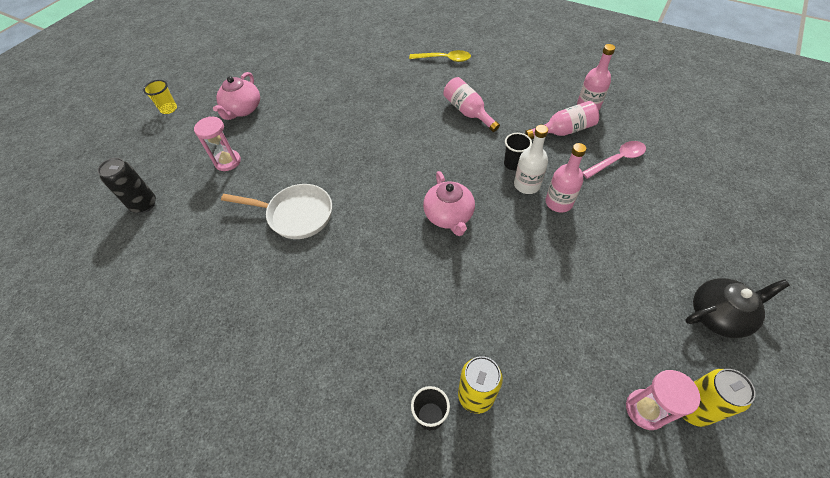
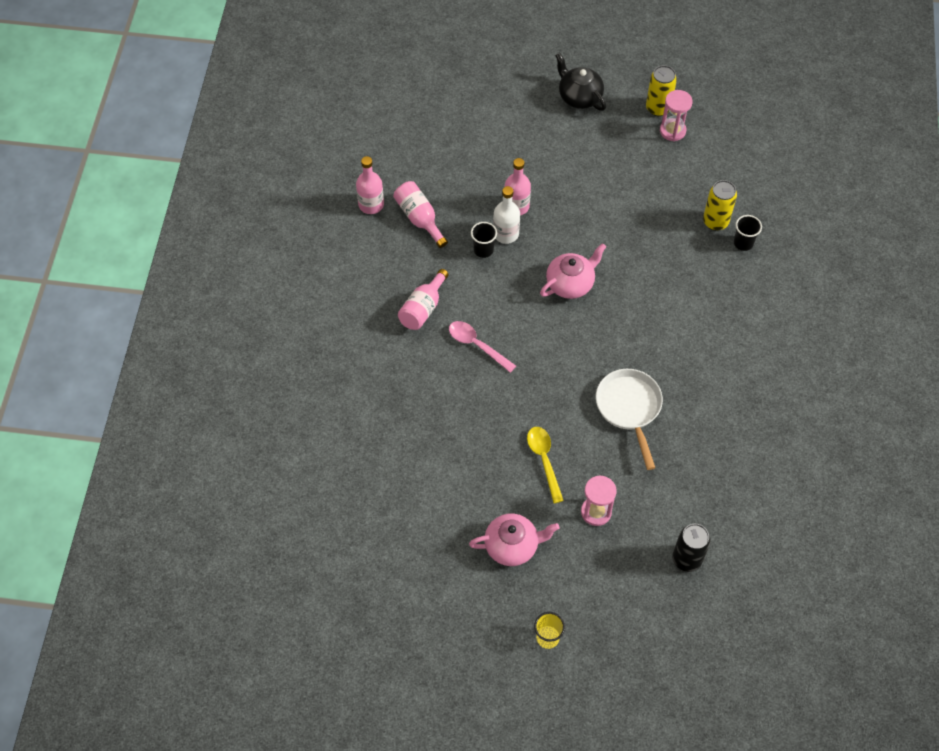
camera: 115 degrees left, 5 degrees up
yellow spoon [409,50,471,62] -> yellow spoon moved to [527,427,564,503]
pink spoon [582,141,646,179] -> pink spoon moved to [449,321,516,373]

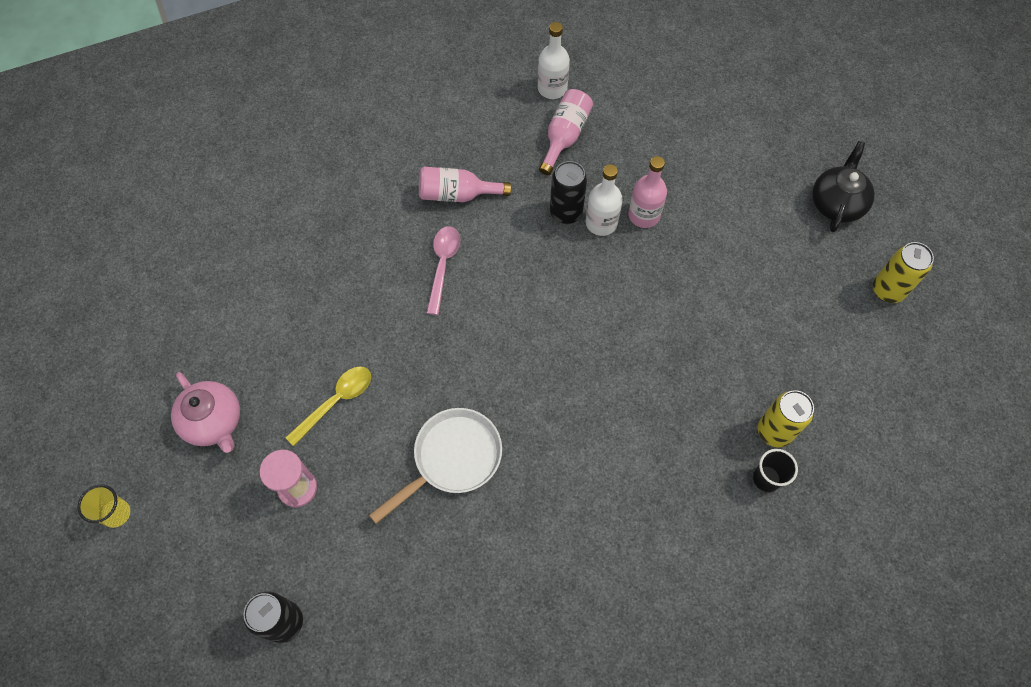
camera: 60 degrees right, 5 degrees up
pink bottle [356,156,384,214] -> white bottle [538,22,570,99]
black cup [471,222,497,258] -> black can [550,161,587,224]
pink teapot [540,243,606,299] -> none
pink hourglass [660,90,693,141] -> none

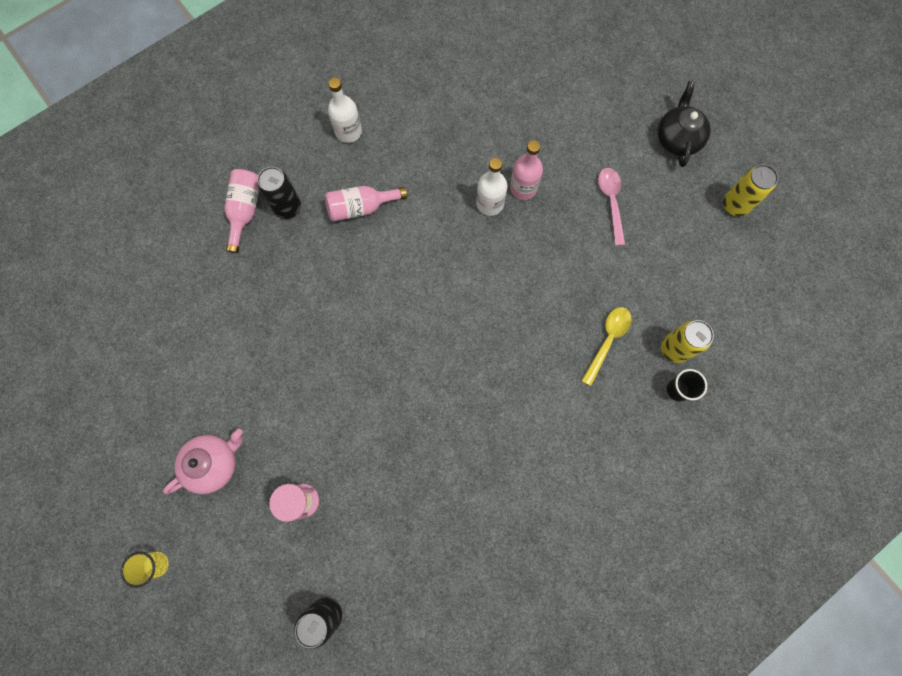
camera: 15 degrees left, 10 degrees up
pink teapot [171,372,240,453] -> pink teapot turned 75 degrees counterclockwise [163,429,243,495]
yellow spoon [285,366,371,446] -> yellow spoon moved to [581,307,632,386]
white pan [369,408,502,524] -> none
pink spoon [427,226,460,315] -> pink spoon moved to [598,168,625,246]
white bottle [538,22,570,99] -> white bottle moved to [328,77,362,143]
pink bottle [539,89,593,175] -> pink bottle moved to [224,169,259,253]
black can [550,161,587,224] -> black can moved to [257,167,301,219]

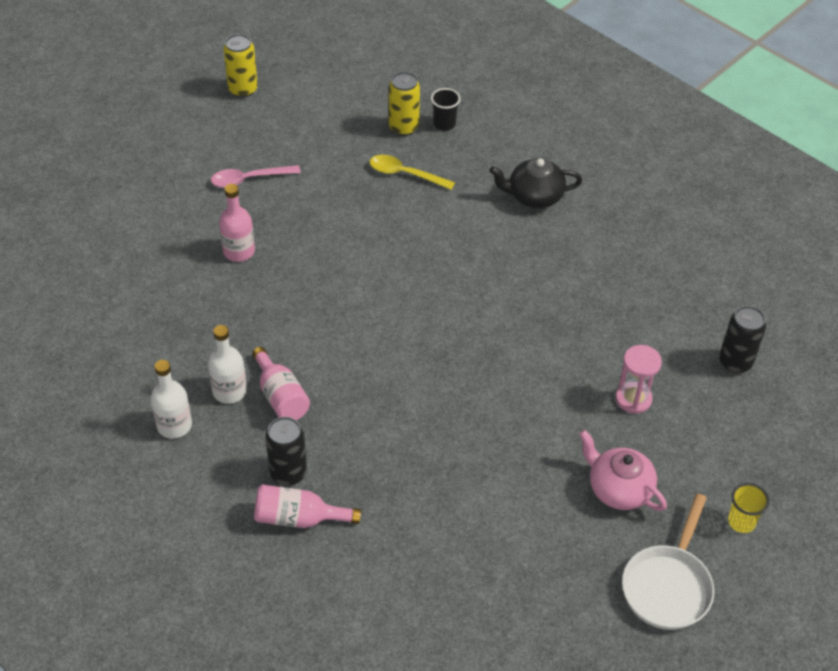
camera: 100 degrees left, 25 degrees down
white bottle [476,158,507,216] -> white bottle moved to [208,325,247,404]
black teapot [658,81,711,167] -> black teapot moved to [489,158,582,208]
none -> white pan [622,493,714,630]

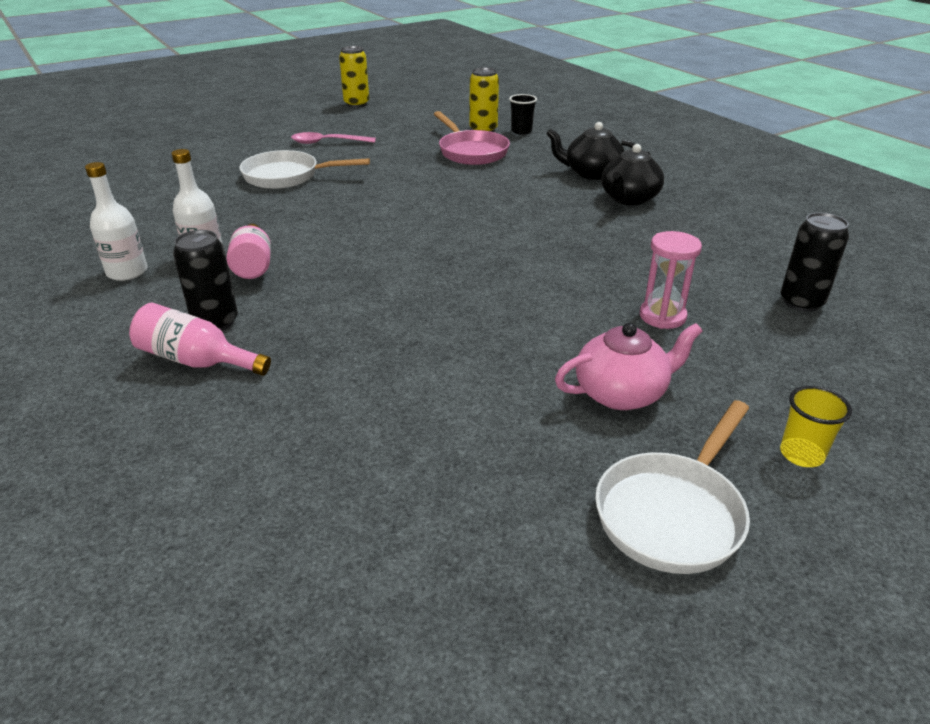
camera: 15 degrees right, 15 degrees down
pink bottle [219,184,255,262] -> white pan [239,150,370,189]
yellow spoon [370,155,455,190] -> pink pan [434,111,510,165]
pink teapot [579,430,667,511] -> pink teapot turned 105 degrees clockwise [555,323,703,410]
none -> black teapot [601,144,664,205]

